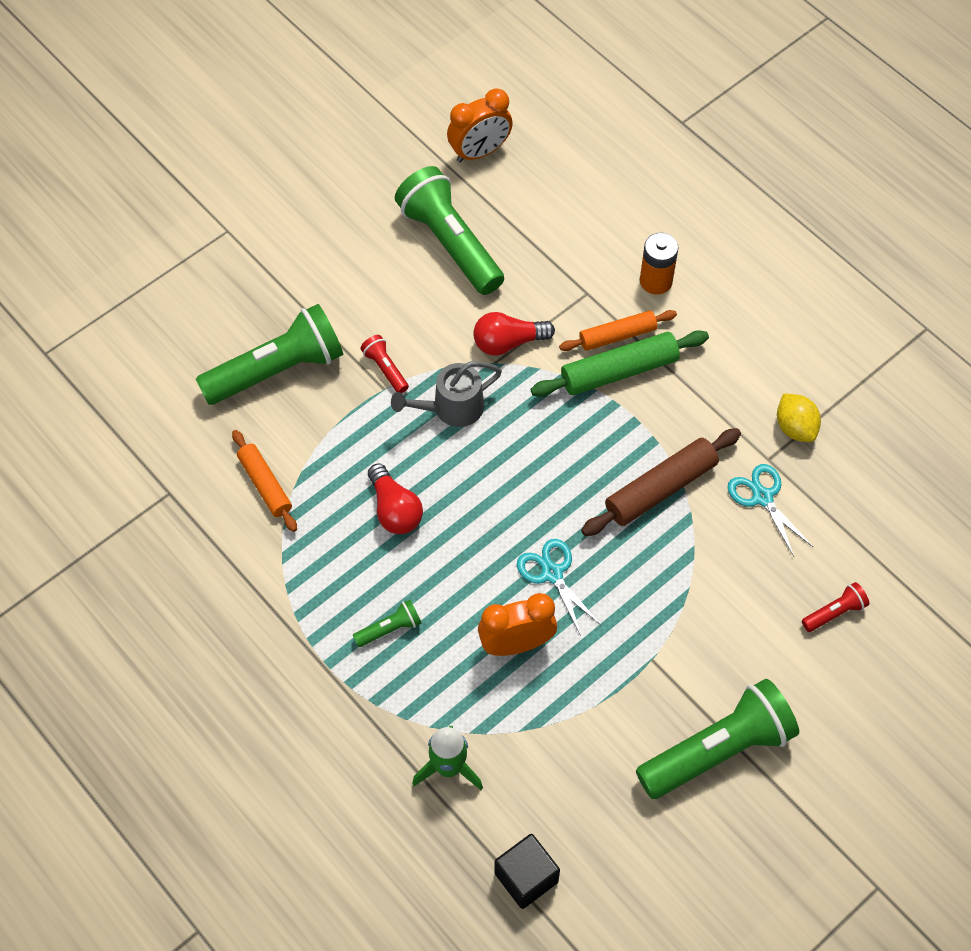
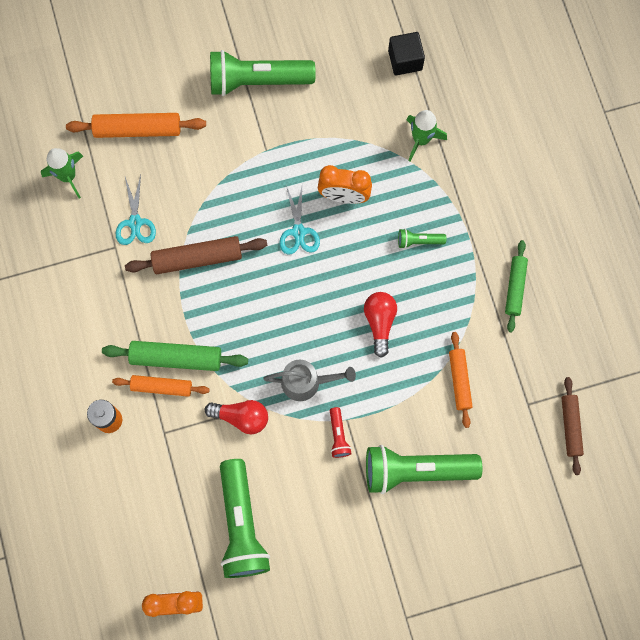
camera: 155 degrees left, 15 degrees up
yellow lemon [777,393,821,442] -> none
red flashlight [802,582,869,632] -> orange rolling pin [66,113,206,138]
none -> green rocket [41,148,83,198]
none -> green rolling pin [505,240,528,332]
none -> brown rolling pin [562,377,584,475]

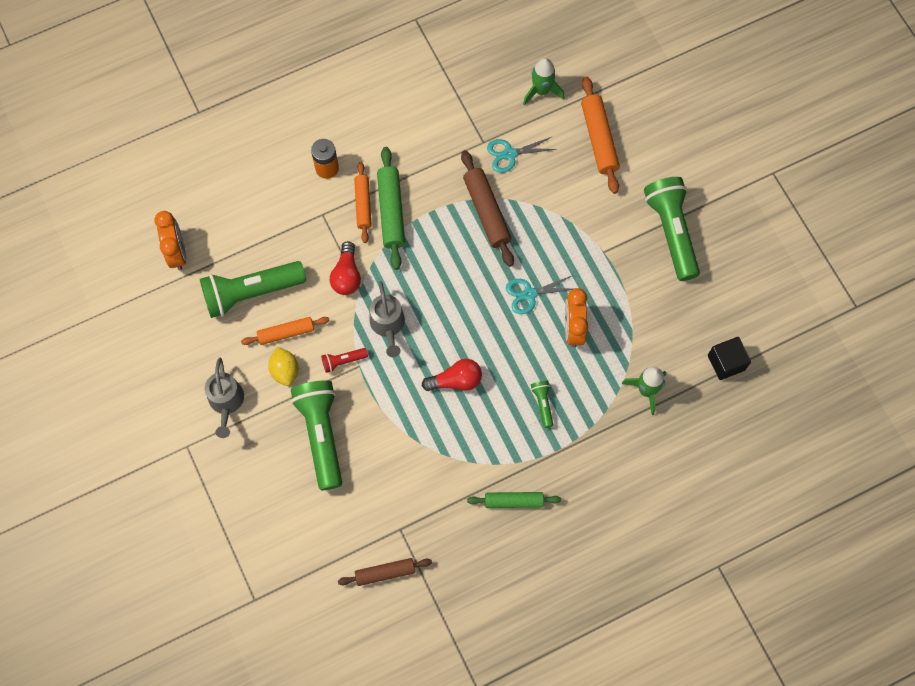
camera: 80 degrees right, 5 degrees down
orange rolling pin [449,332,473,428] -> orange rolling pin moved to [241,317,330,345]
none -> grey watering can [205,358,244,438]
none -> yellow lemon [268,347,298,386]

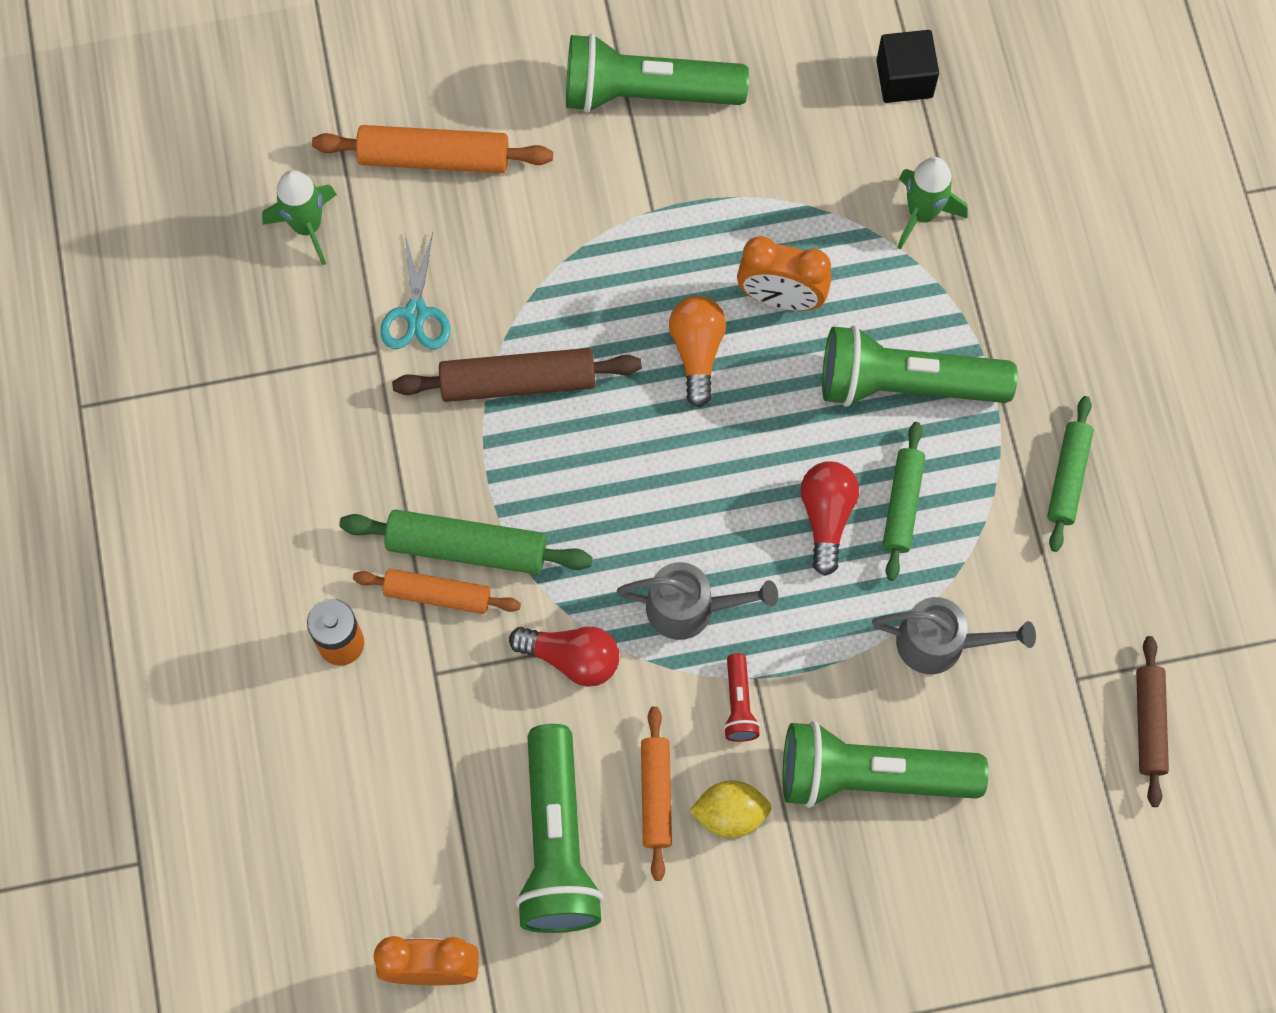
camera: 75 degrees left, 0 degrees up
grey watering can [205,358,244,438] -> grey watering can moved to [872,597,1036,674]
turquoise scissors [506,275,575,314] -> orange light bulb [669,296,726,407]
green flashlight [531,381,553,428] -> green flashlight [822,325,1017,407], size x2.29
none -> green rolling pin [883,422,925,581]

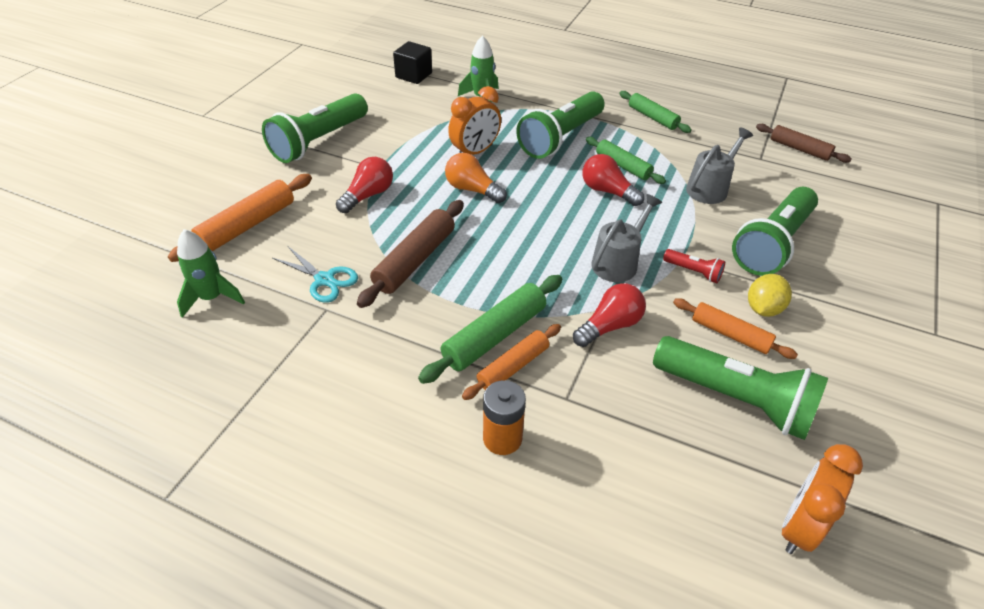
camera: 55 degrees left, 25 degrees down
none -> red light bulb [336,157,393,213]

